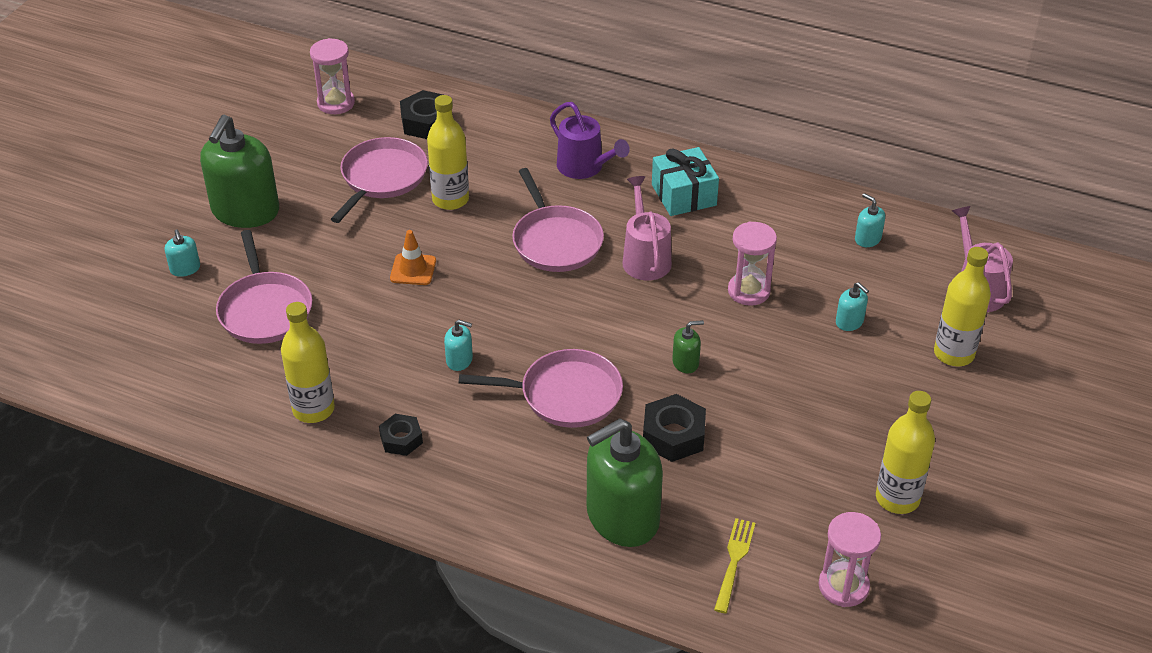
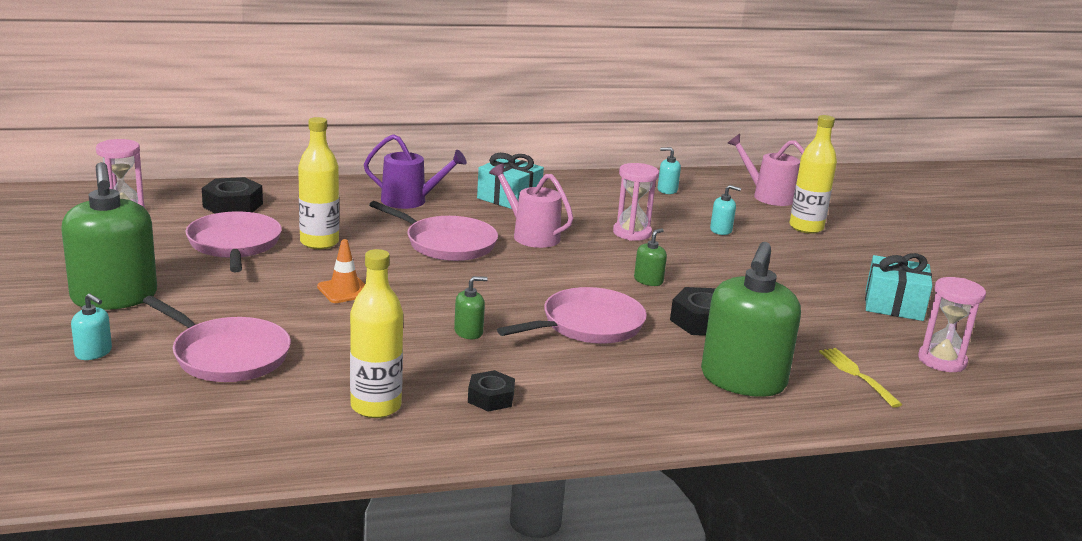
camera: 40 degrees left, 20 degrees down
turquoise soap dispenser [444,320,473,371] -> green soap dispenser [454,276,488,339]
yellow bottle [876,391,935,514] -> turquoise gift [865,253,932,321]

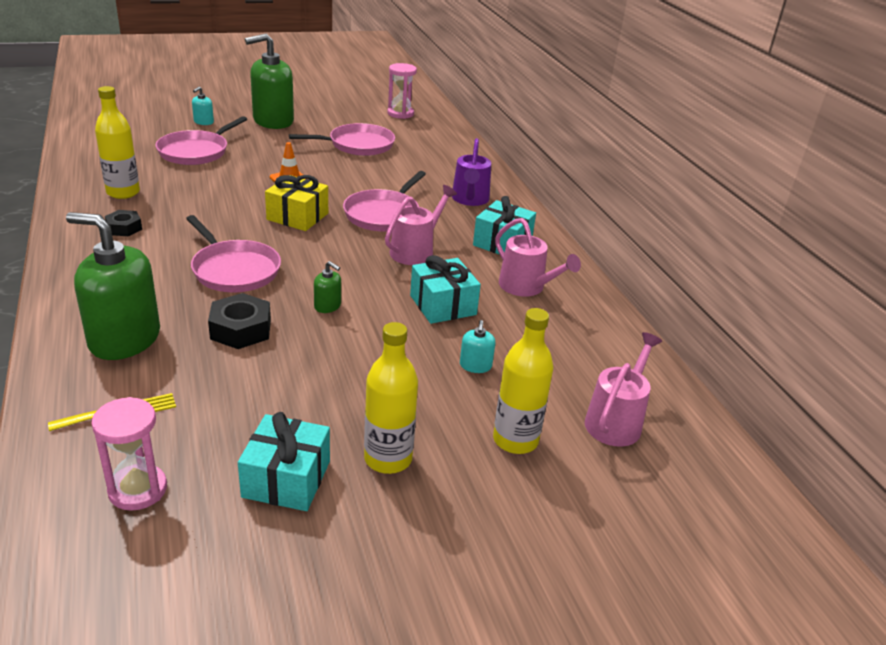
camera: 85 degrees right, 10 degrees up
black nut [202,177,263,214] -> none
yellow bottle [298,117,339,249] -> yellow bottle moved to [364,322,418,474]
green soap dispenser [454,276,488,339] -> none
pink hourglass [613,163,659,241] -> turquoise gift [410,255,481,324]
turquoise soap dispenser [658,147,681,194] -> none
none -> yellow gift [265,175,328,231]
none -> pink watering can [495,218,581,297]

